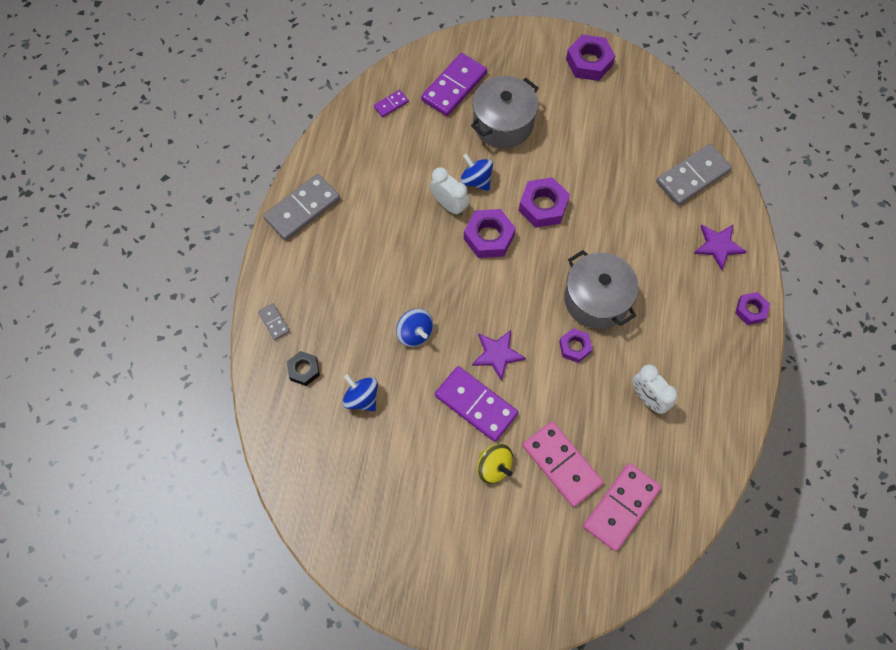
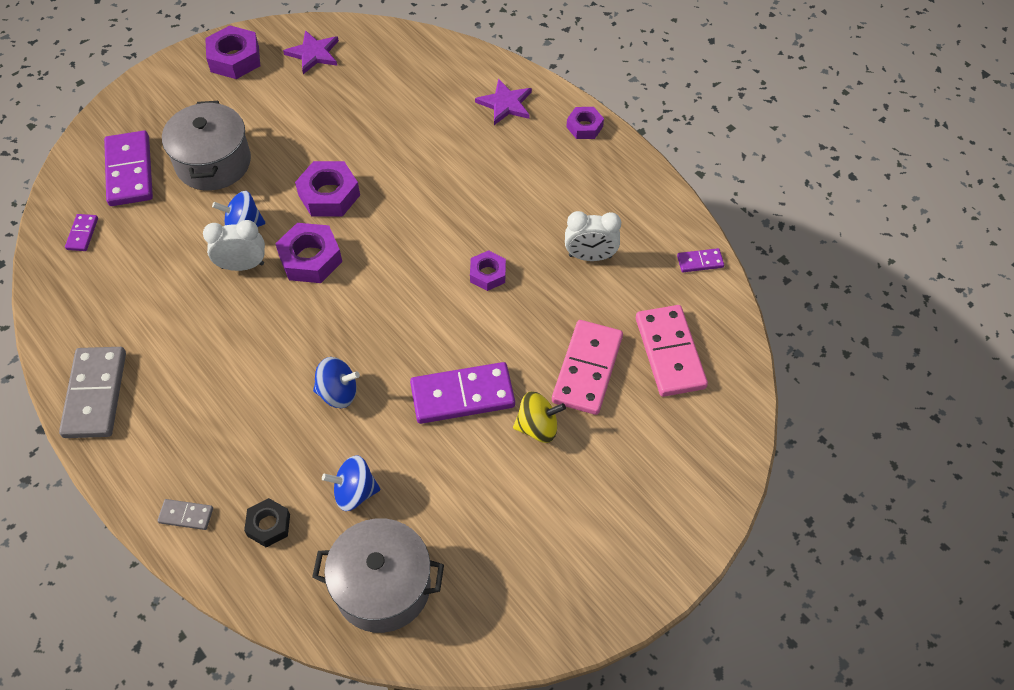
camera: 50 degrees left, 10 degrees down
purple star [472,330,526,381] -> purple star moved to [283,30,339,74]
pink domino [523,421,603,507] -> pink domino turned 75 degrees counterclockwise [552,320,623,415]
grey pot [564,250,639,329] -> grey pot moved to [312,518,444,633]
grey domino [656,144,732,206] -> none
none -> purple domino [677,248,724,272]

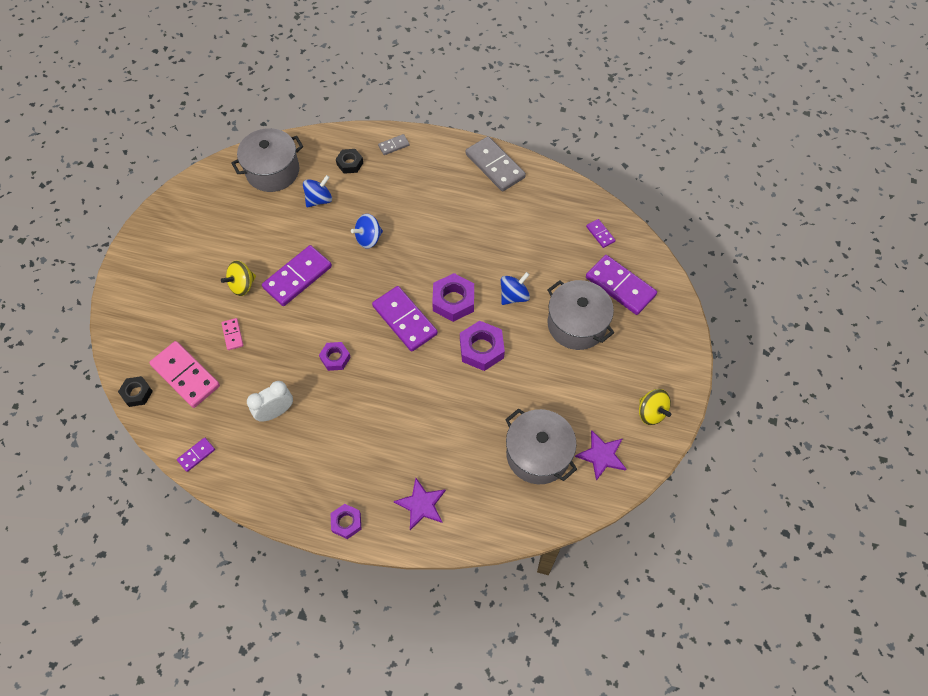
camera: 145 degrees right, 5 degrees up
white clock [203,220,265,271] -> none
purple nut [205,26,260,79] -> yellow spinning top [639,389,671,425]
pink domino [552,320,623,415] -> pink domino [222,318,243,350], size x0.48
none -> black nut [118,376,153,407]
none -> purple domino [372,286,438,352]
none -> grey pot [505,408,577,484]

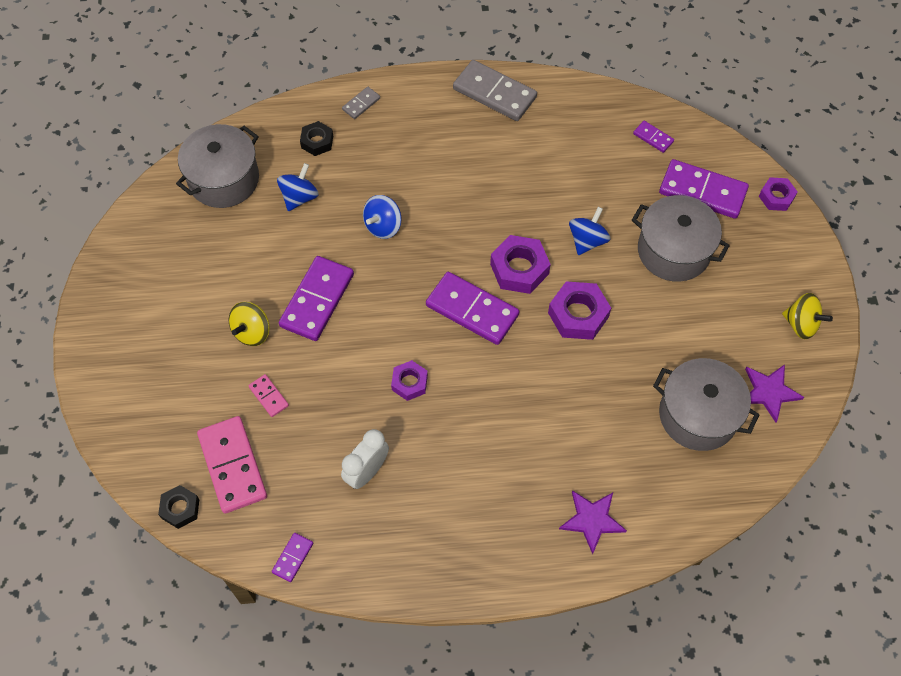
camera: 20 degrees left, 0 degrees up
pink domino [149,341,220,408] -> pink domino turned 45 degrees clockwise [197,416,267,513]
purple nut [331,504,361,539] -> purple nut moved to [759,177,798,211]

